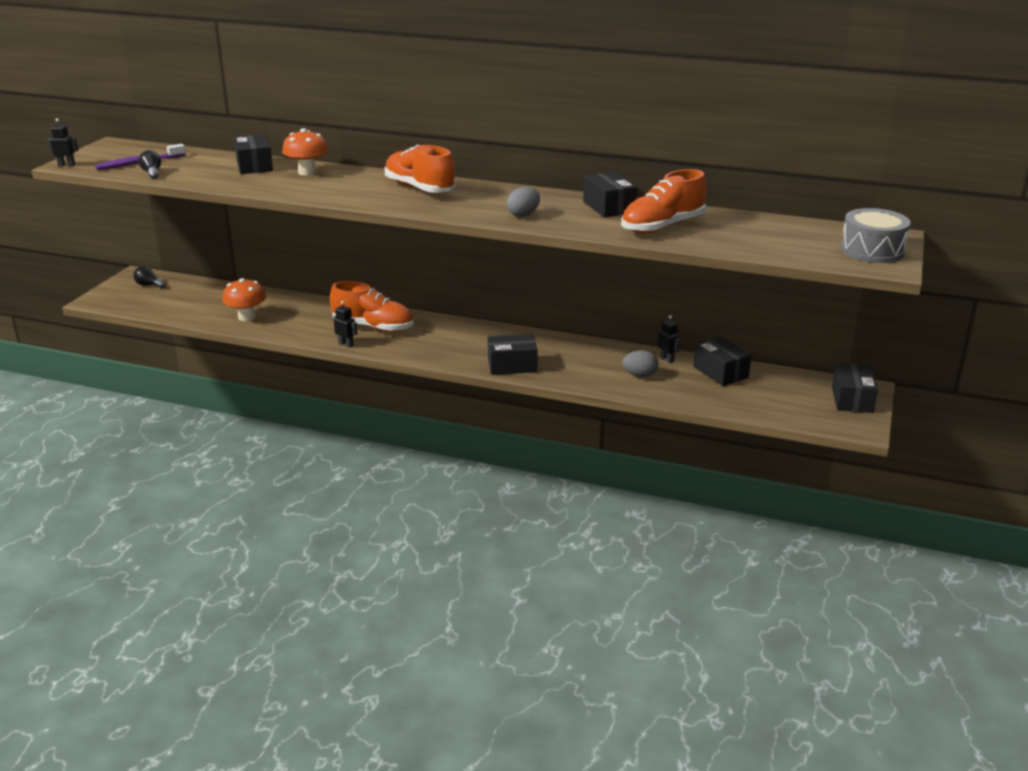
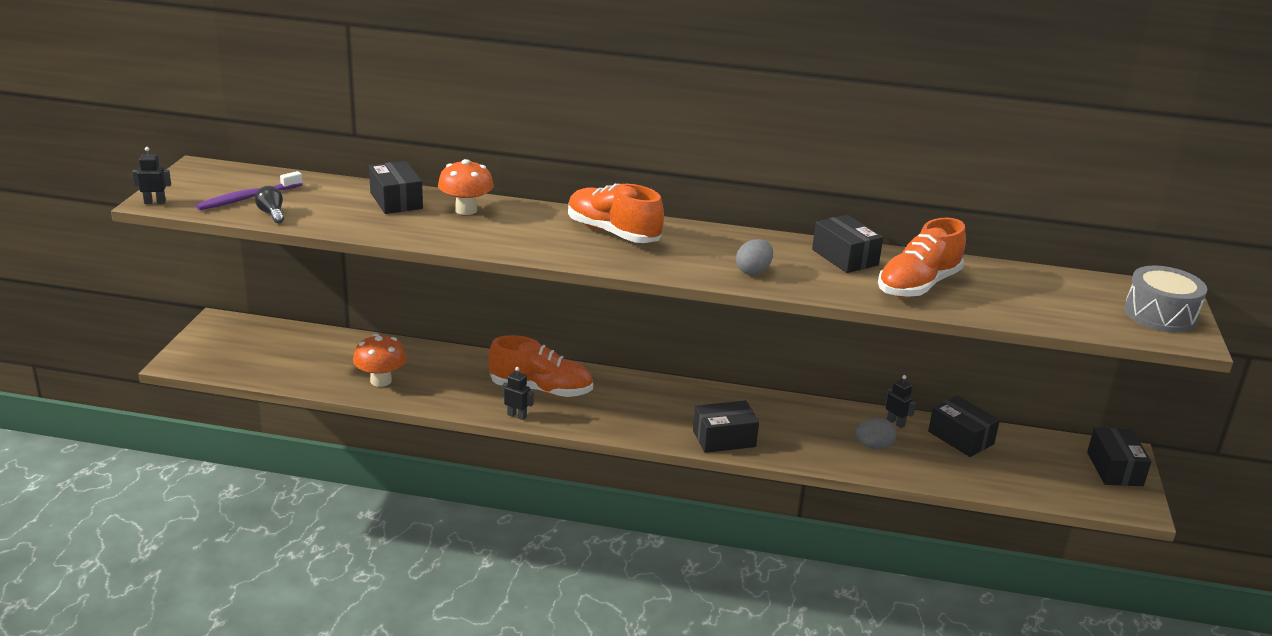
camera: 10 degrees left, 0 degrees up
black light bulb [134,266,166,288] -> none

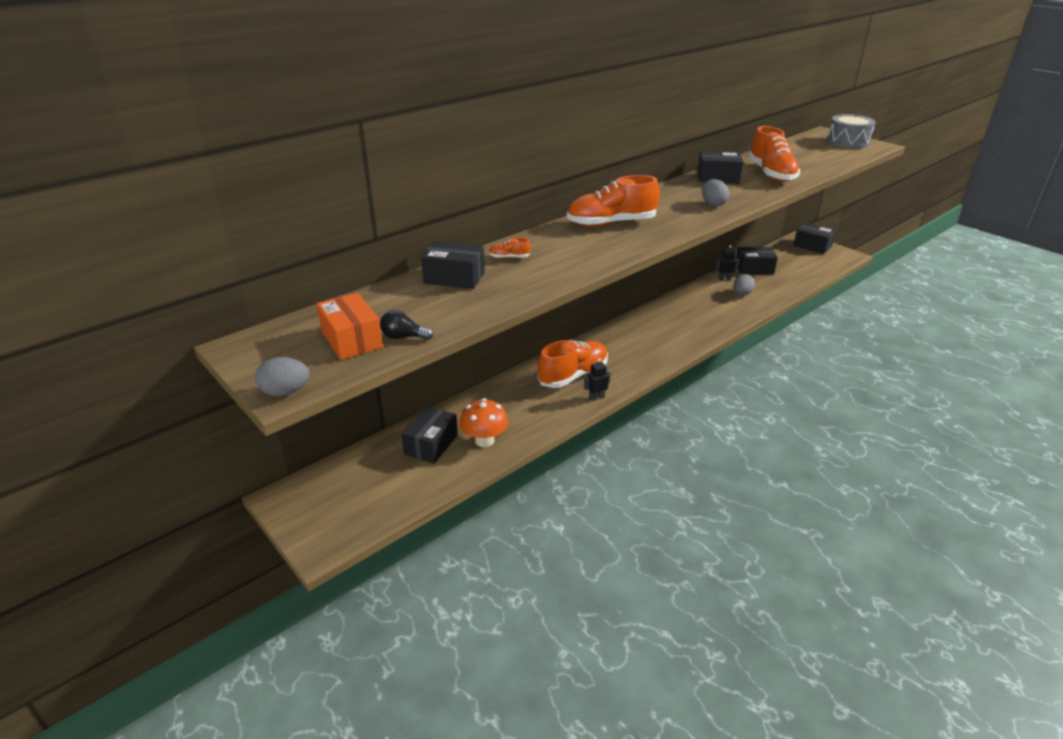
camera: 50 degrees left, 5 degrees up
black robot [132,147,171,204] -> grey egg [255,357,309,396]
purple toothbrush [196,171,303,210] -> orange box [316,293,383,360]
orange mushroom [438,159,494,215] -> orange shoe [489,237,531,258]
black box [693,400,759,453] -> black box moved to [401,406,458,464]

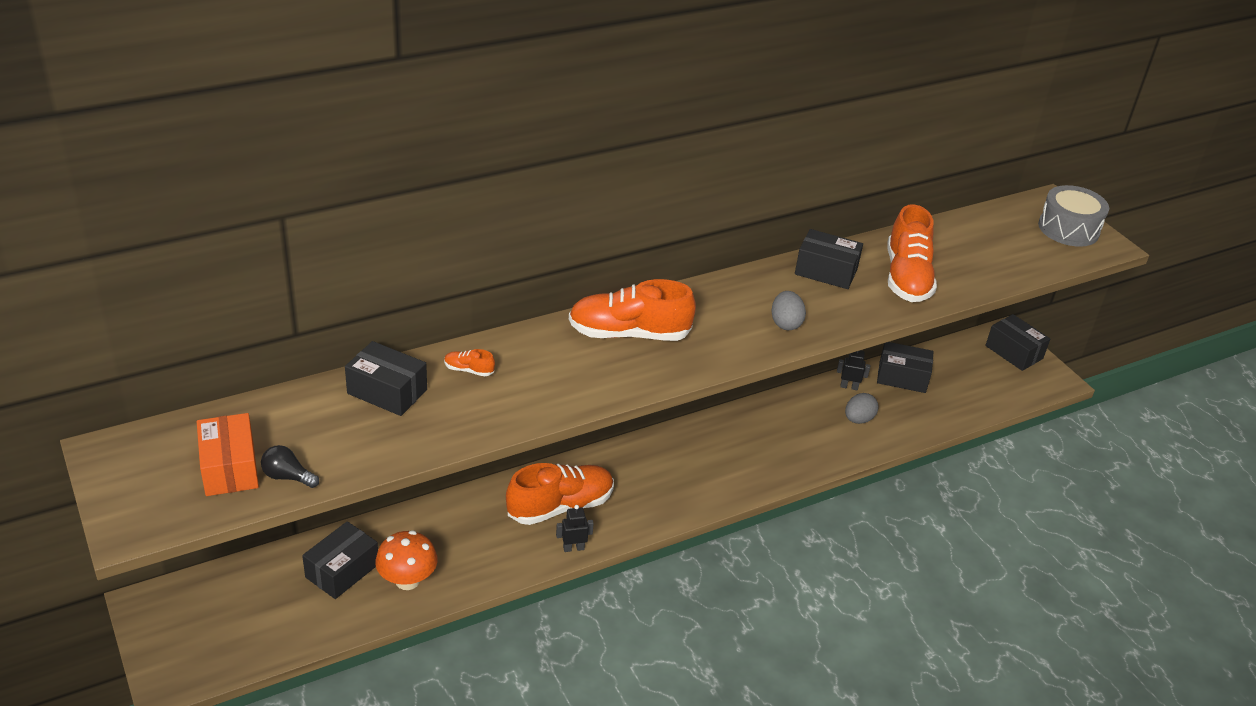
camera: 10 degrees right, 5 degrees up
grey egg [255,357,309,396] -> none

